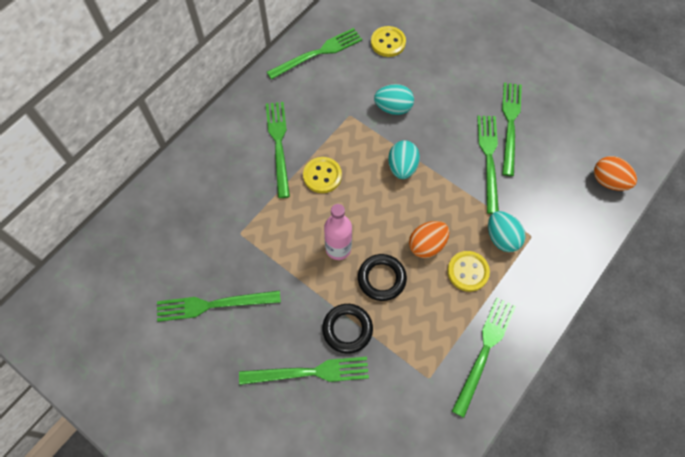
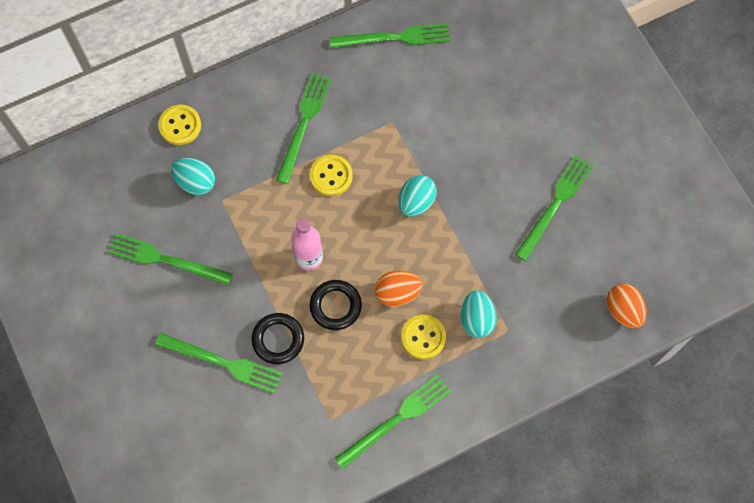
camera: 25 degrees right, 5 degrees up
yellow button [371,26,406,57] -> yellow button moved to [158,105,201,145]
turquoise egg [374,84,414,115] -> turquoise egg moved to [171,158,215,195]
green fork [477,116,499,214] -> none

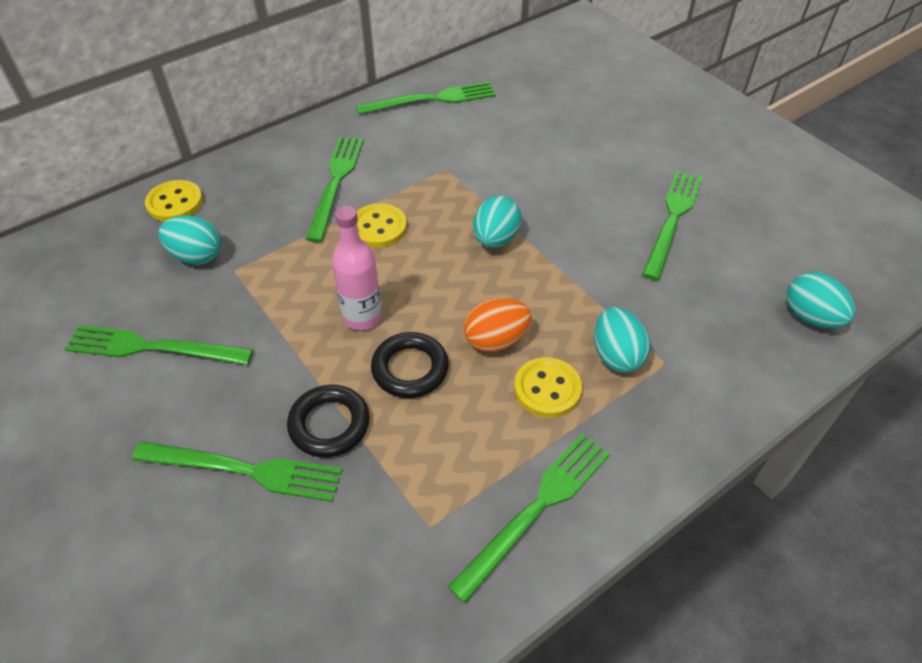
camera: 10 degrees left, 20 degrees down
orange egg [607,284,647,328] -> turquoise egg [786,272,855,328]

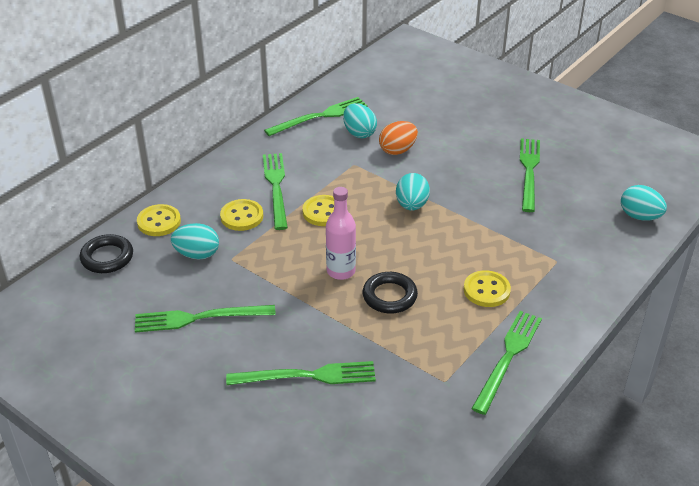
camera: 15 degrees left, 10 degrees down
black ring [287,385,370,458] -> black ring moved to [80,234,133,273]
orange egg [464,298,531,353] -> orange egg moved to [379,121,418,155]
turquoise egg [594,307,651,373] -> turquoise egg moved to [343,103,377,138]
none -> yellow button [220,199,263,231]

